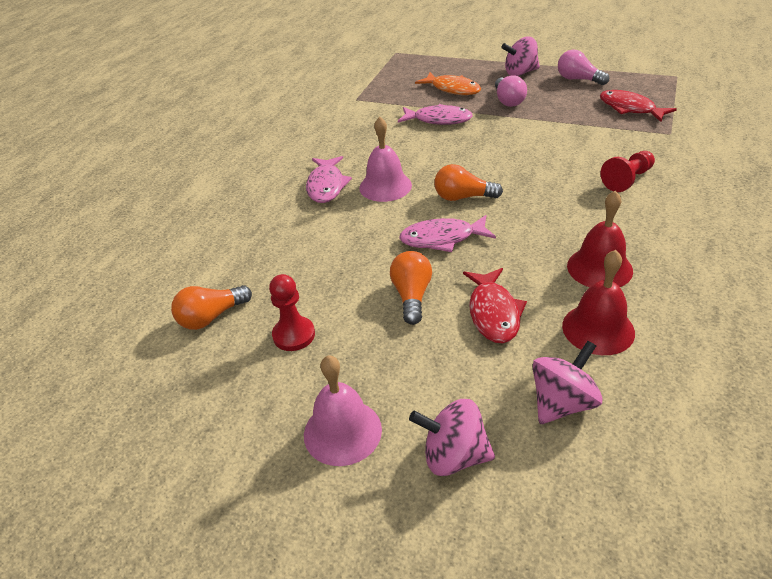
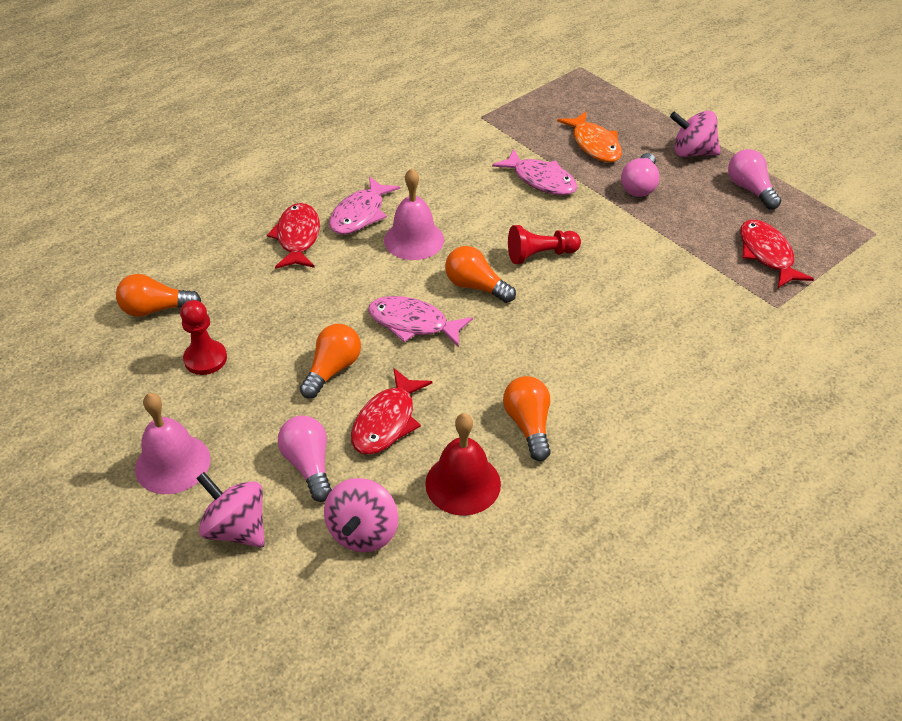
camera: 25 degrees right, 5 degrees up
pink spinning top [532,341,603,424] -> pink spinning top turned 120 degrees clockwise [324,478,398,552]
red bell [567,191,633,287] -> orange light bulb [503,376,551,461]
red pawn [601,151,655,192] -> red pawn moved to [508,225,581,264]
none -> red fish [267,203,320,269]
none -> pink light bulb [278,416,332,502]

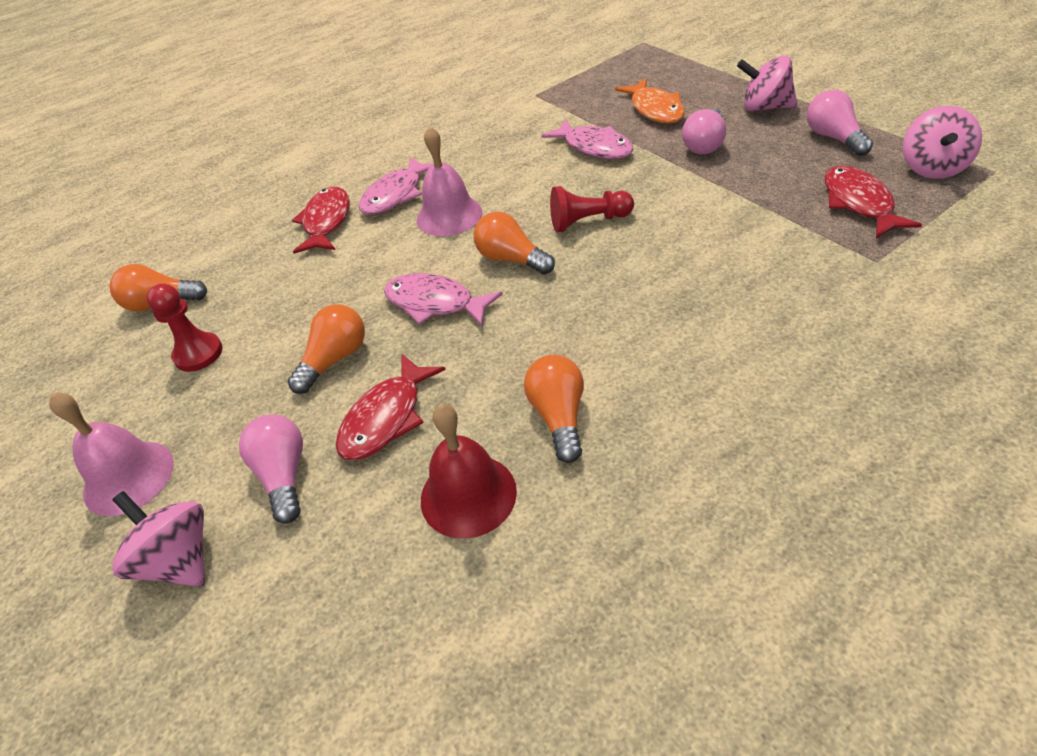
camera: 10 degrees right, 0 degrees up
pink spinning top [324,478,398,552] -> pink spinning top moved to [903,106,982,179]

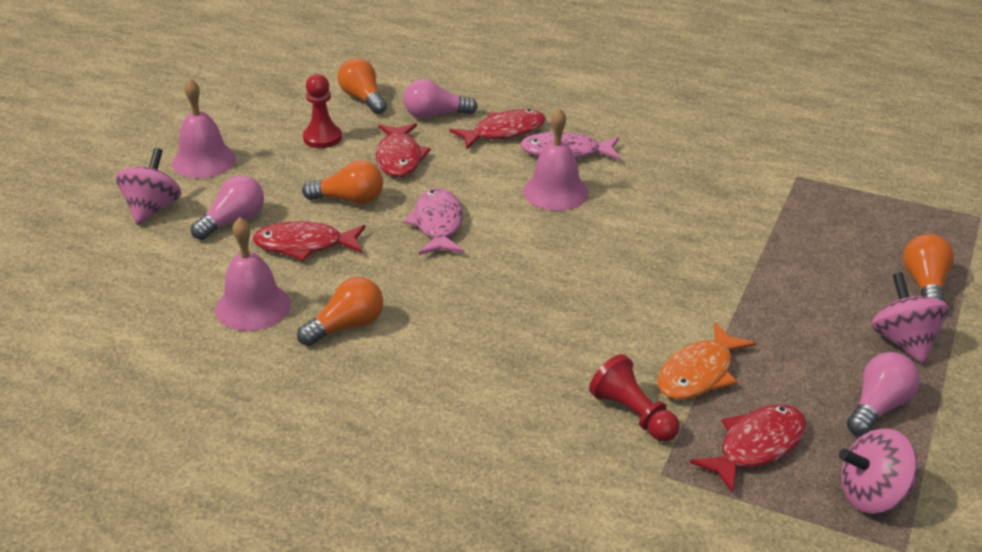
camera: 55 degrees right, 10 degrees down
red bell [421,404,517,539] -> pink bell [215,217,291,331]
orange light bulb [474,212,555,274] -> orange light bulb moved to [903,234,954,302]
pink fish [541,119,634,159] -> none
red pawn [550,186,634,232] -> red pawn moved to [589,354,680,442]
orange fish [615,78,685,124] -> orange fish moved to [657,322,757,400]
pink light bulb [682,108,726,154] -> pink light bulb moved to [403,79,478,119]
none -> red fish [376,123,431,177]

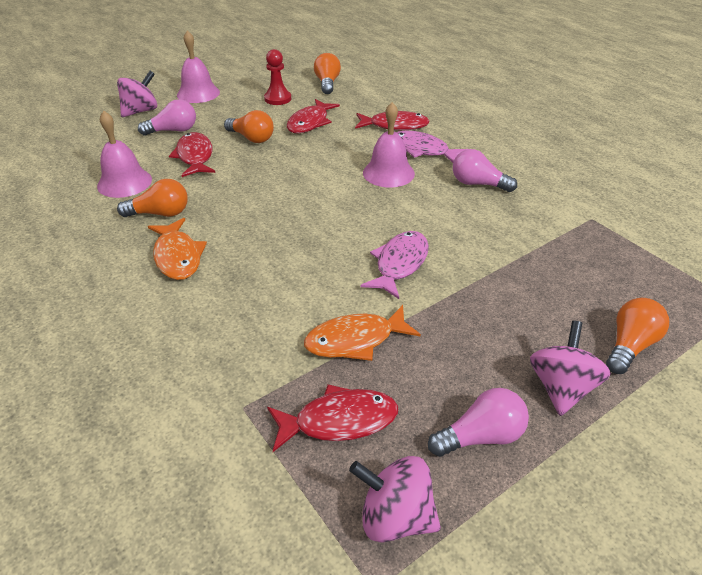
camera: 30 degrees right, 5 degrees up
red fish [252,221,366,261] -> red fish turned 45 degrees clockwise [169,132,215,177]
pink light bulb [403,79,478,119] -> pink light bulb moved to [453,149,517,192]
pink fish [404,188,464,255] -> pink fish moved to [361,231,429,299]
red pawn [589,354,680,442] -> none
none -> orange fish [148,218,207,280]

